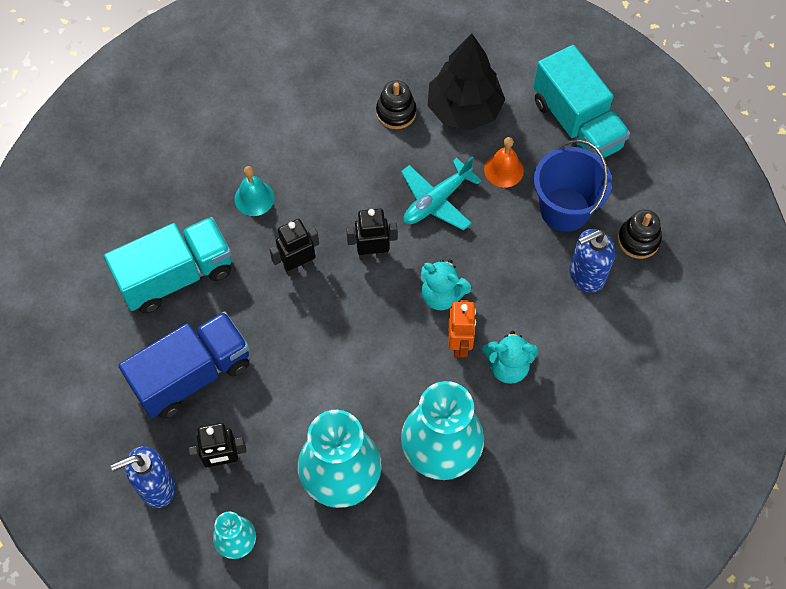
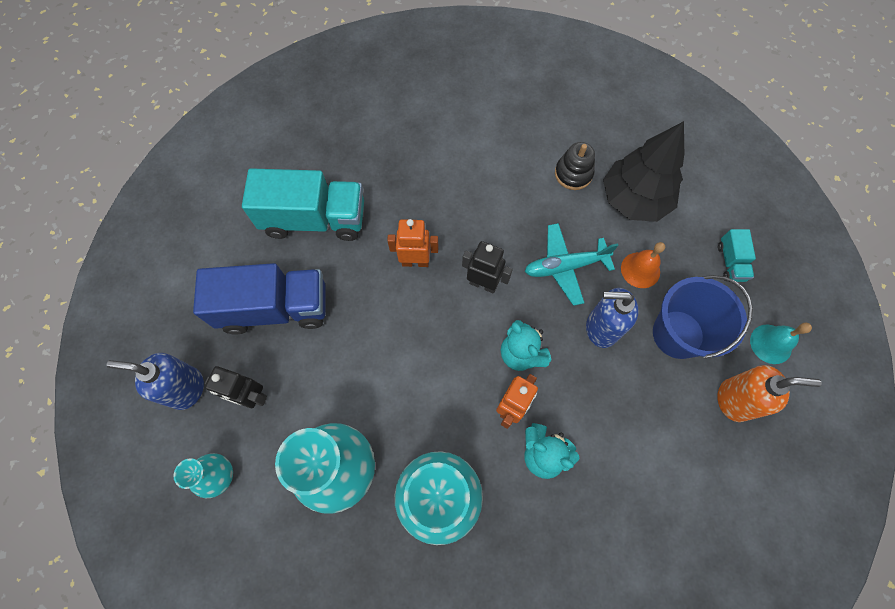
camera: 30 degrees right, 5 degrees up
turquoise bell [234,166,275,216] -> turquoise bell moved to [750,323,812,364]
black robot [270,219,319,276] -> orange robot [387,219,438,267]
turquoise truck [533,45,630,158] -> turquoise truck [718,229,756,282], size x0.45
blue soap dispenser [570,229,615,293] -> blue soap dispenser moved to [586,288,639,348]
black stacking toy [618,209,662,259] -> orange soap dispenser [717,365,822,422]

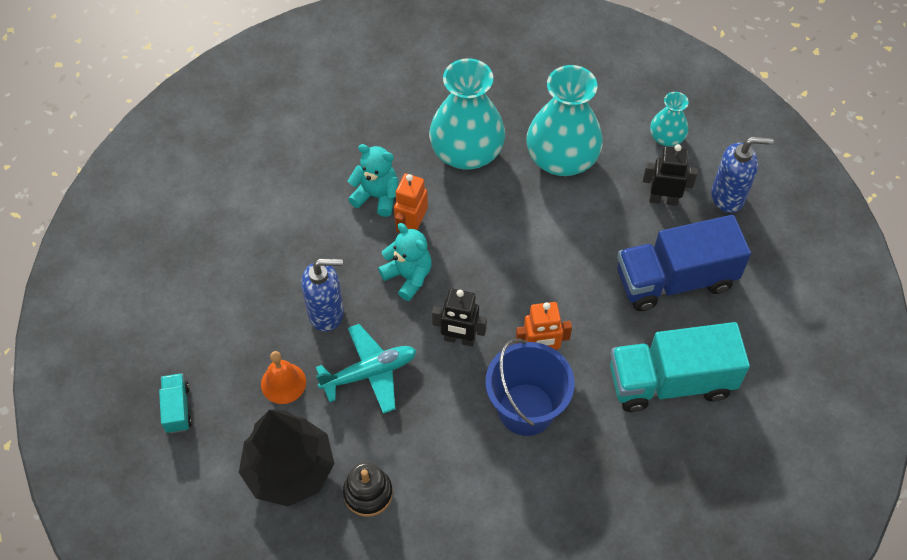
camera: 170 degrees right, 10 degrees down
blue bucket [653,275,753,359] -> blue bucket moved to [485,339,574,436]
orange soap dispenser [717,365,822,422] -> none
turquoise bell [750,323,812,364] -> none

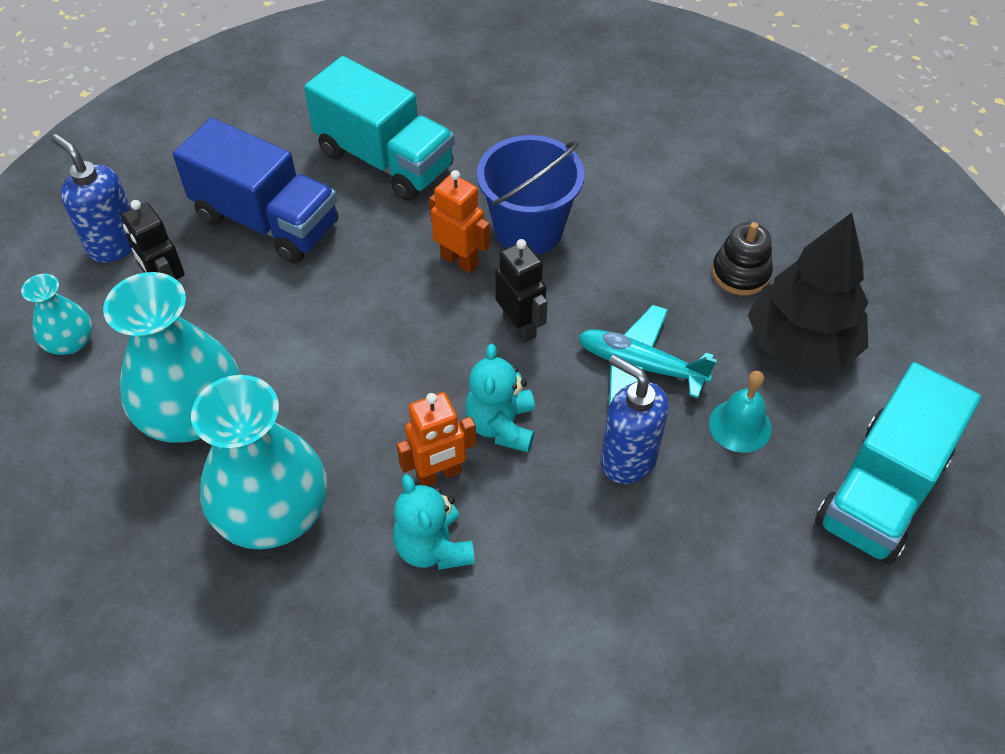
camera: 135 degrees left, 5 degrees down
turquoise truck [159,373,192,433] -> turquoise truck [815,362,981,564], size x2.21
orange bell [261,351,306,404] -> turquoise bell [709,371,772,453]

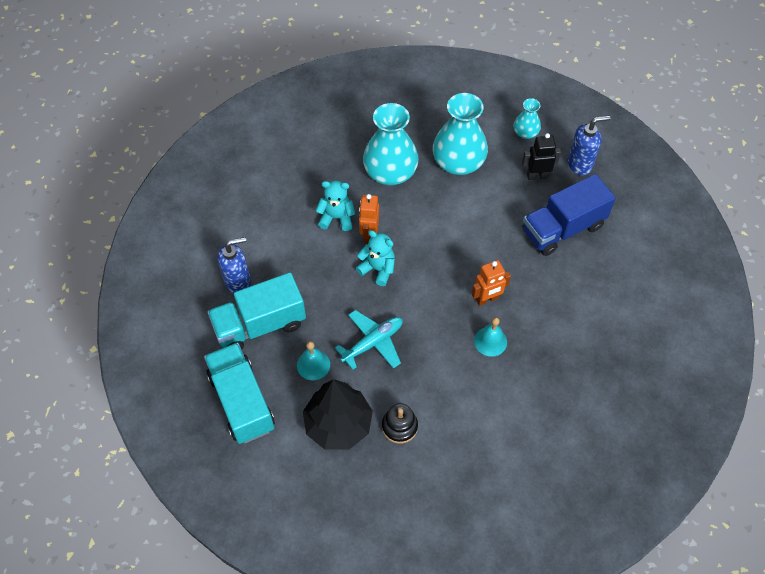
camera: 120 degrees right, 5 degrees up
turquoise truck [304,56,455,201] -> turquoise truck moved to [207,272,306,350]
blue bucket [477,135,584,255] -> turquoise bell [474,317,507,357]
black robot [495,239,548,343] -> none
blue soap dispenser [601,355,669,484] -> blue soap dispenser moved to [218,237,251,294]

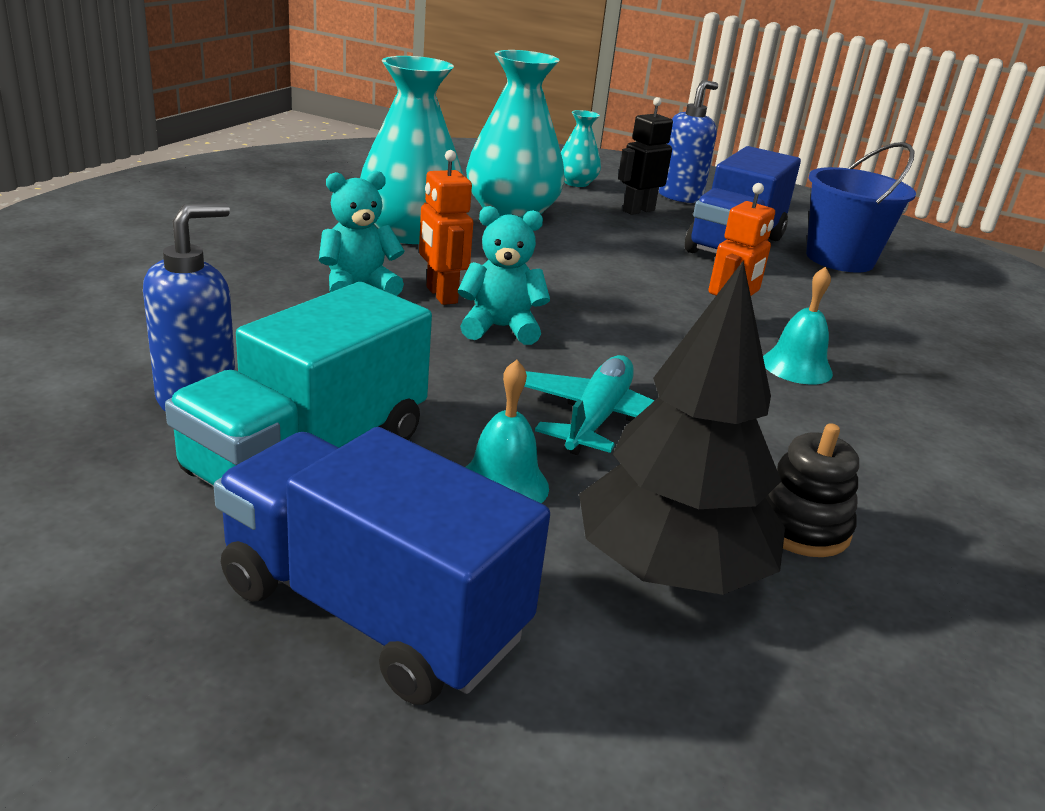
camera: 35 degrees left, 30 degrees down
turquoise truck [204,342,275,444] -> blue truck [214,427,550,705]
none -> blue bucket [806,142,916,272]

